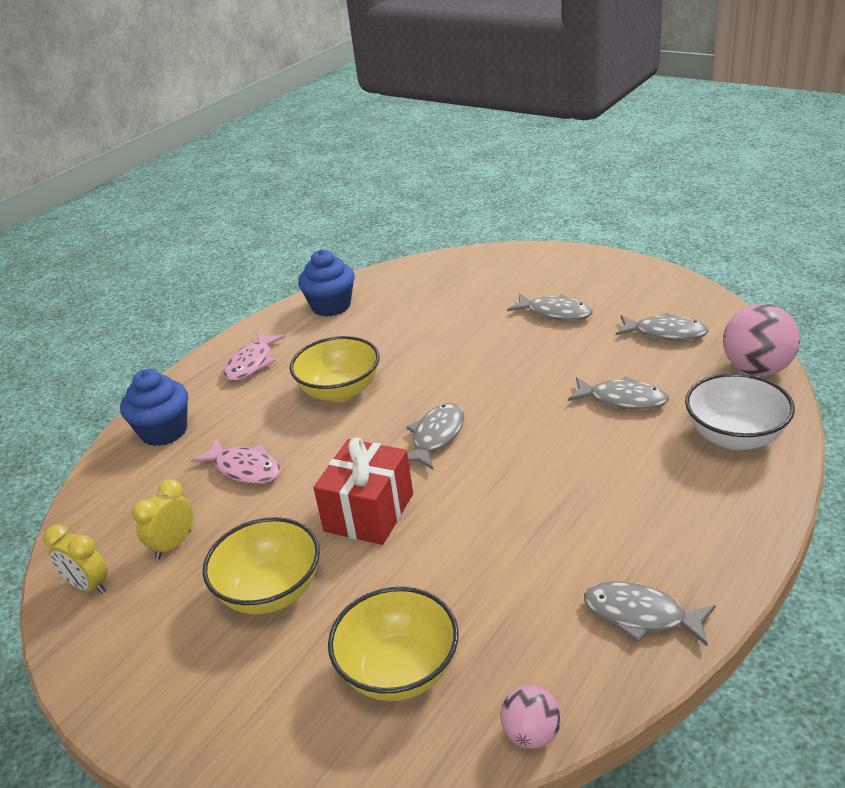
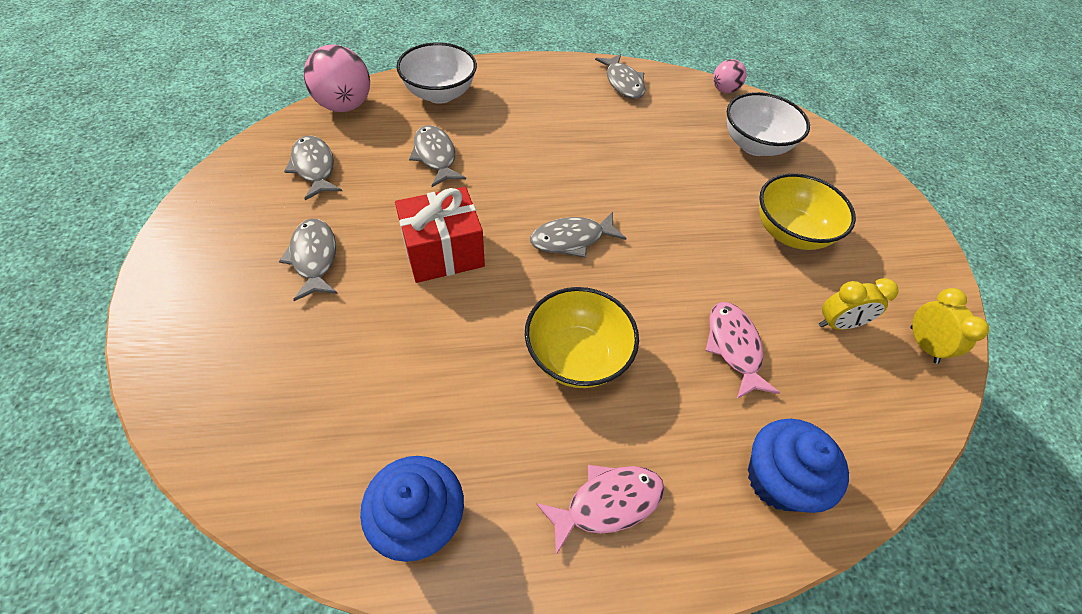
camera: 140 degrees left, 20 degrees up
red gift [313,437,413,545] -> red gift moved to [395,187,485,283]
yellow bowl [328,587,459,701] -> white bowl [727,92,810,156]

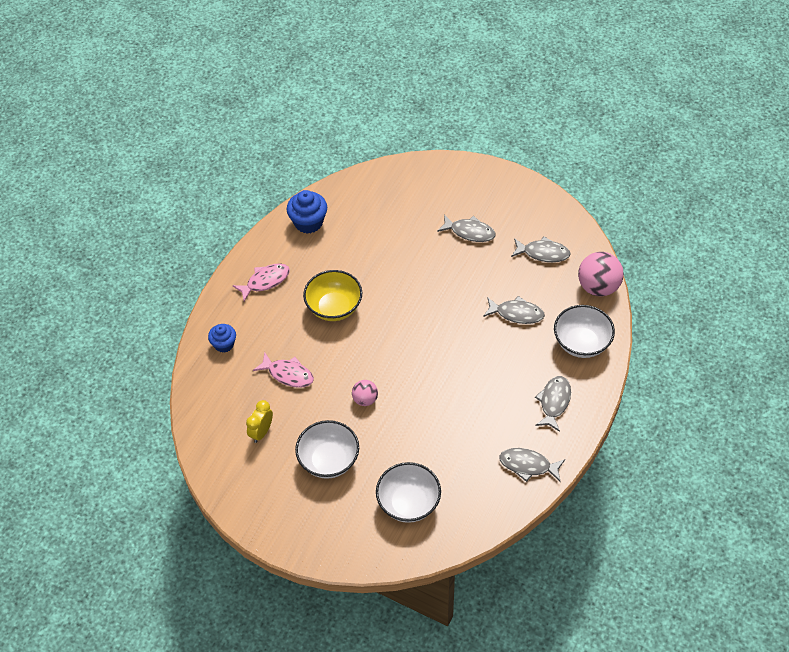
camera: 130 degrees right, 0 degrees up
red gift [395,187,485,283] -> none
grey fish [530,212,626,258] -> grey fish moved to [535,376,571,432]
pink fish [536,465,665,555] -> pink fish turned 135 degrees counterclockwise [233,263,290,301]
pink ball [713,59,747,93] -> pink ball moved to [352,380,378,406]
blue cupcake [748,419,849,513] -> blue cupcake [208,324,236,353], size x0.65
yellow bowl [759,173,856,250] -> white bowl [295,420,359,479]
yellow clock [911,288,989,364] -> none

